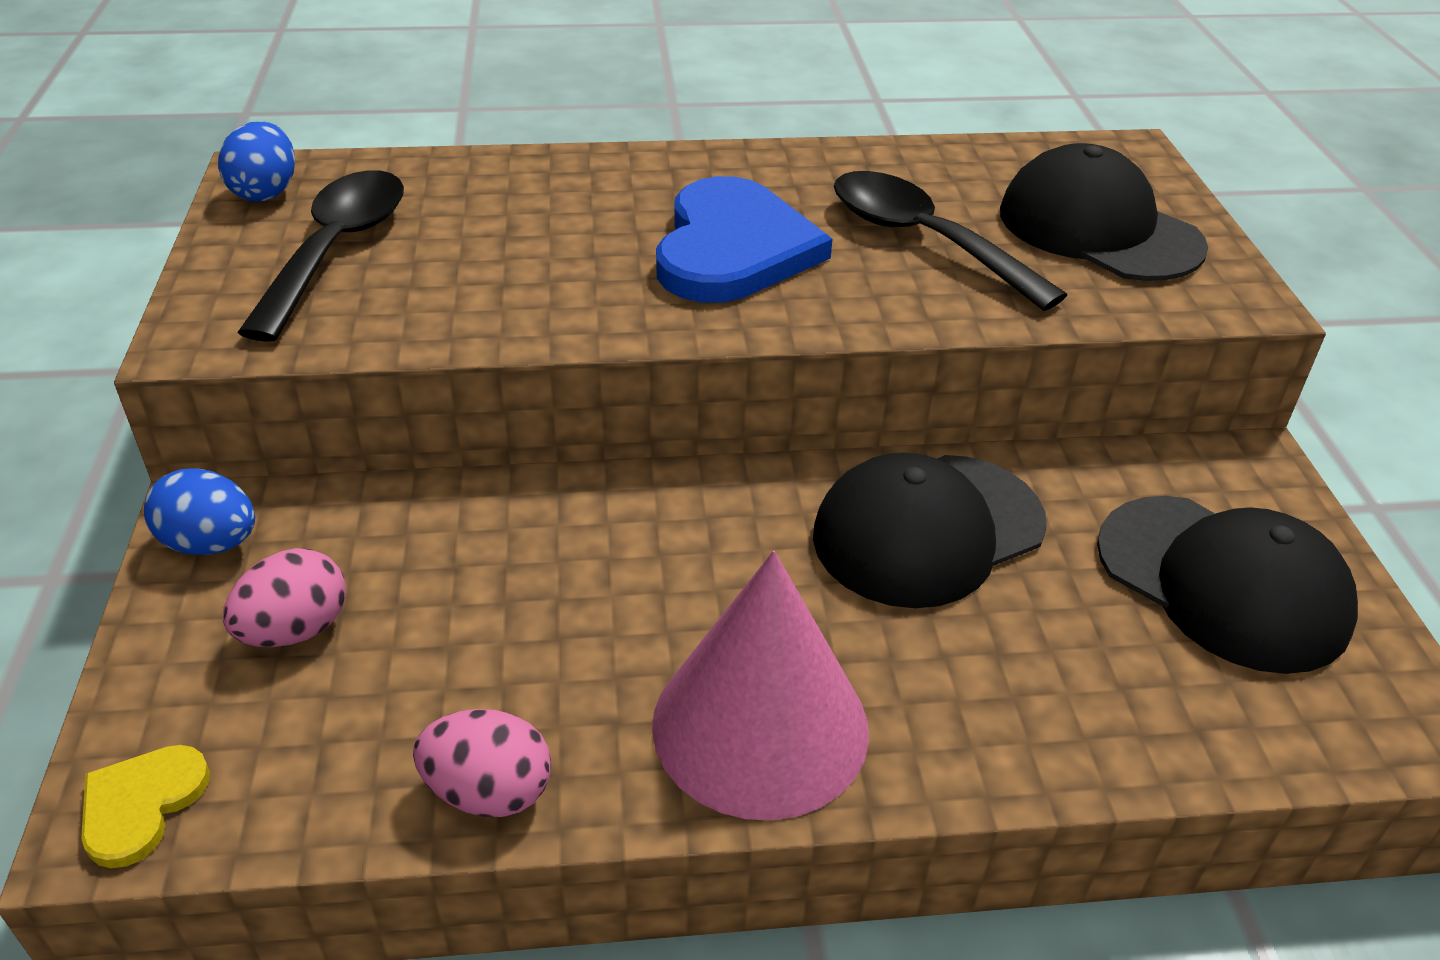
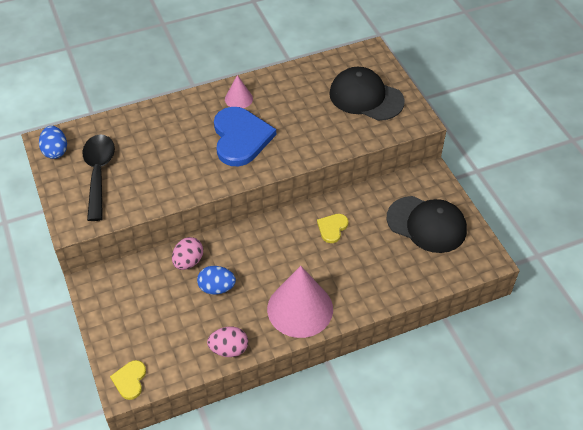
camera: 15 degrees left, 10 degrees up
blue egg [144,468,255,555] -> blue egg moved to [197,266,236,294]
pink egg [223,548,346,647] -> pink egg moved to [172,237,203,270]
black cap [813,452,1047,608] -> yellow heart [317,214,349,243]
black spoon [834,171,1067,311] -> none
none -> pink cone [225,75,253,108]

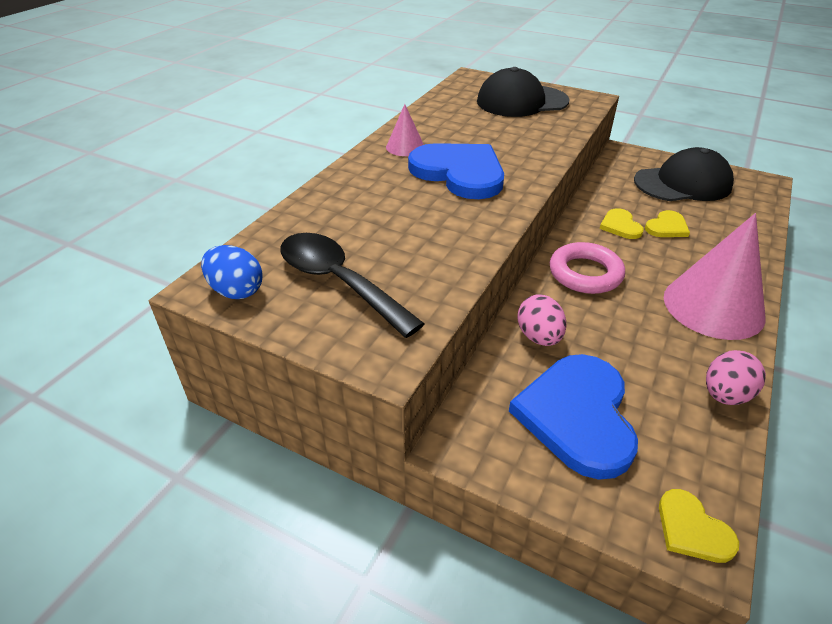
camera: 40 degrees left, 10 degrees down
blue egg [197,266,236,294] -> none
none -> blue heart [509,354,638,480]
none -> pink ring [550,242,625,294]
none -> yellow heart [645,210,690,237]

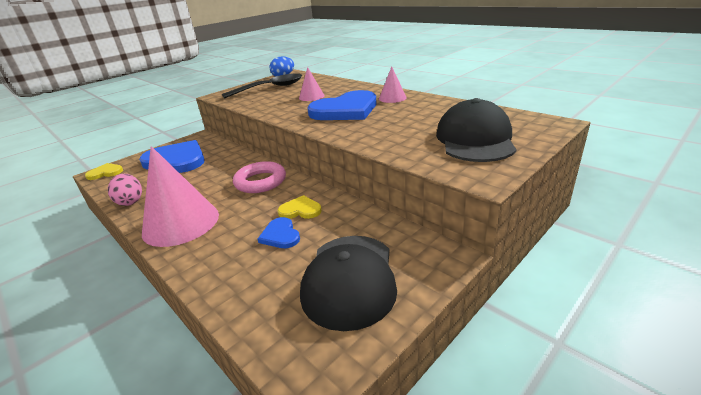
camera: 110 degrees right, 10 degrees down
pink egg [517,295,567,346] -> none
yellow heart [645,210,690,237] -> blue heart [258,217,300,248]
none -> pink cone [299,67,325,101]

